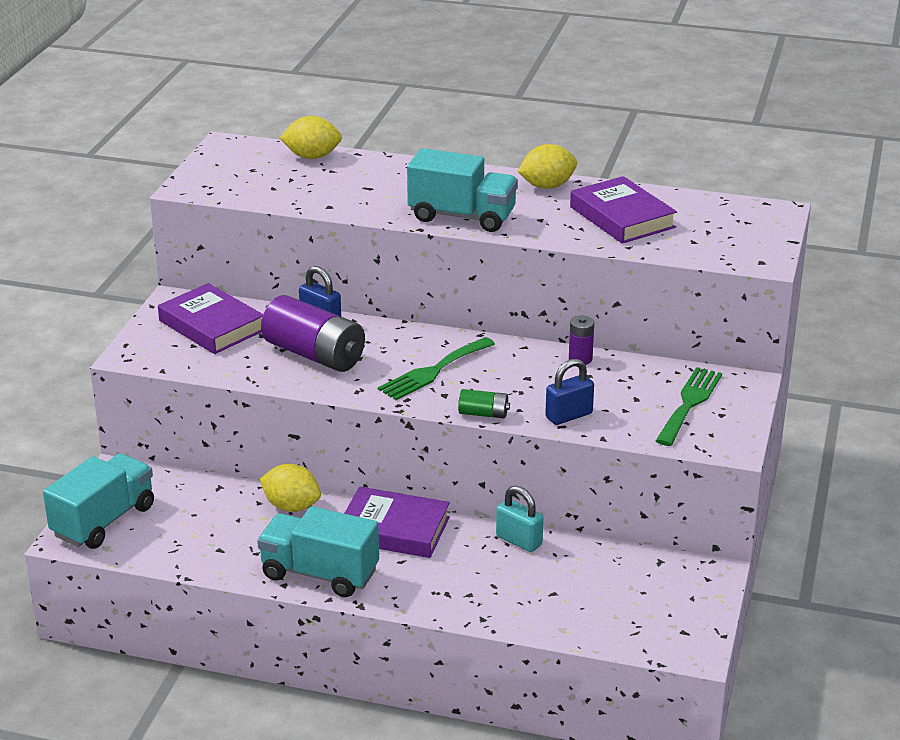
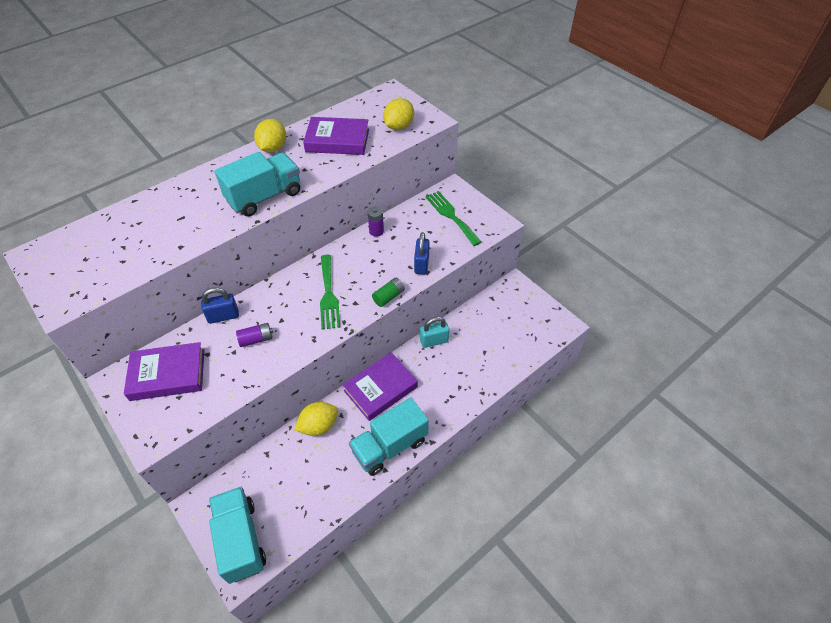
camera: 55 degrees left, 20 degrees up
purple battery [261,295,365,372] -> purple battery [236,323,273,347], size x0.47
yellow lemon [279,116,342,159] -> yellow lemon moved to [383,98,414,130]

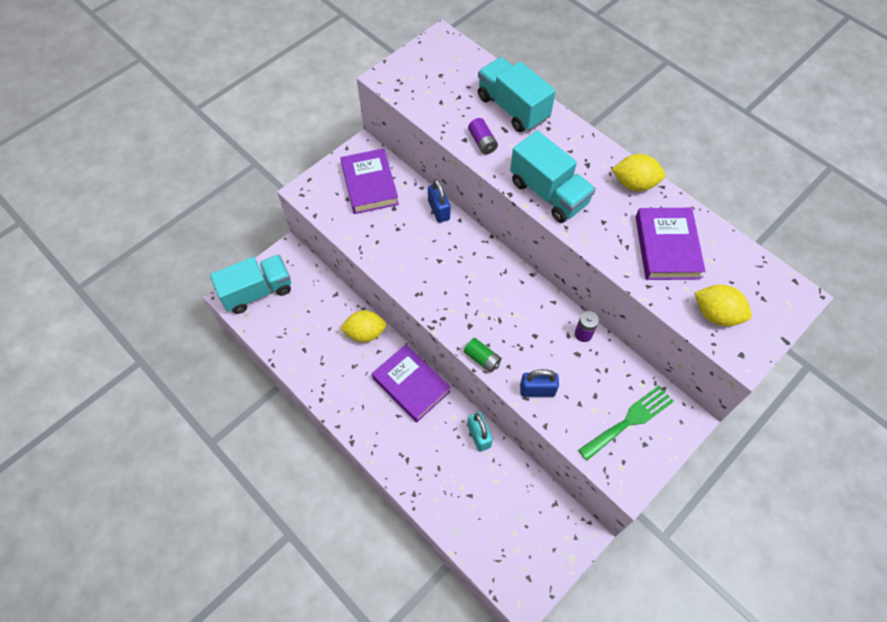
camera: 85 degrees right, 10 degrees up
purple battery [236,323,273,347] -> purple battery moved to [468,118,498,154]
yellow lemon [294,402,338,436] -> yellow lemon turned 60 degrees counterclockwise [340,310,387,342]
green fork [320,255,340,330] -> none
turquoise truck [349,397,429,476] -> turquoise truck moved to [478,57,556,132]

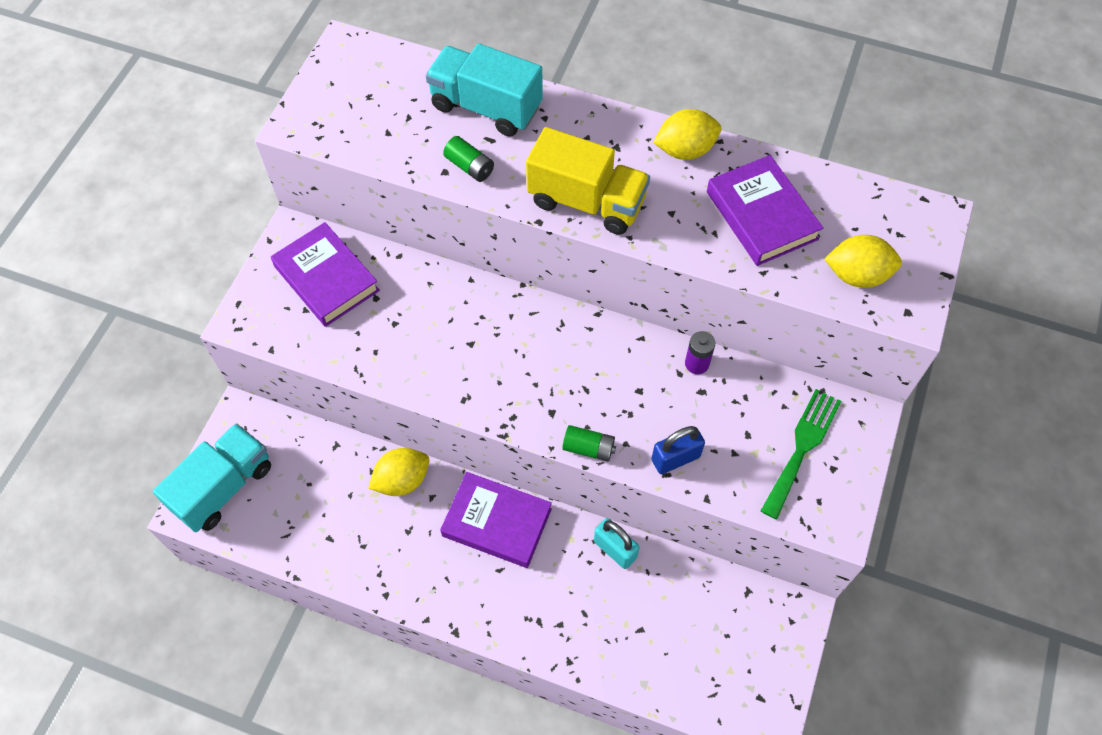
camera: 25 degrees left, 0 degrees up
blue padlock [428,179,450,223] -> none
purple battery [468,118,498,154] -> green battery [443,136,494,182]
turquoise truck [510,130,595,223] -> yellow truck [526,127,650,235]

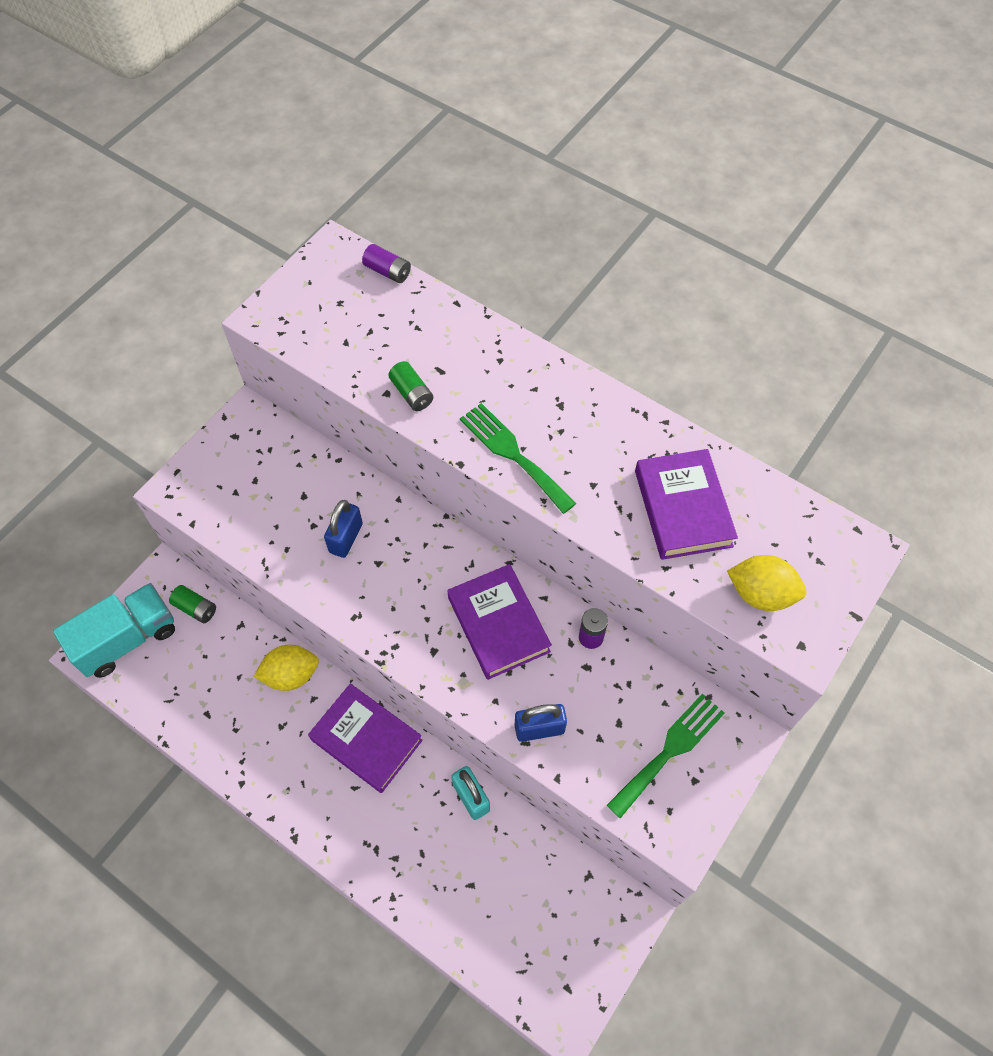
camera: 15 degrees right, 0 degrees up
purple book [271,222,380,327] -> purple book moved to [448,564,552,680]
turquoise truck [426,43,543,137] -> none
yellow truck [526,127,650,235] -> green fork [460,403,576,514]
green battery [562,425,616,462] -> green battery moved to [169,585,216,623]
yellow lemon [653,109,721,160] -> none
none -> blue padlock [324,500,363,558]
none -> purple battery [362,244,411,283]

